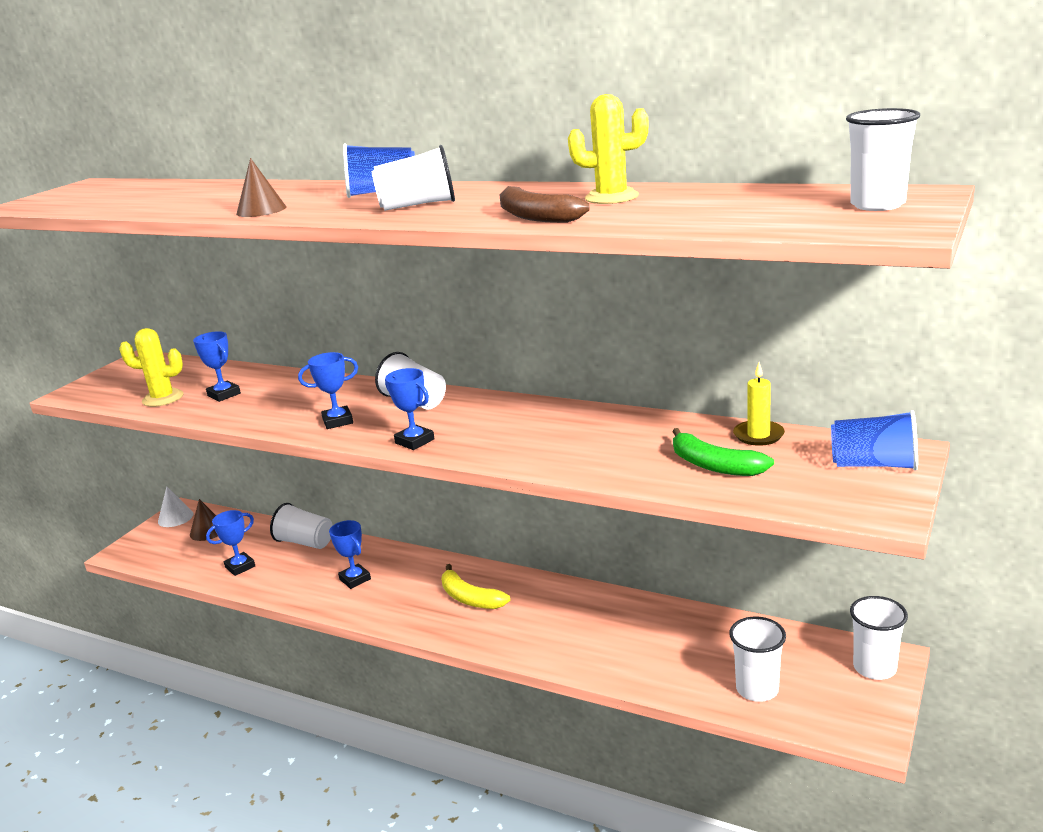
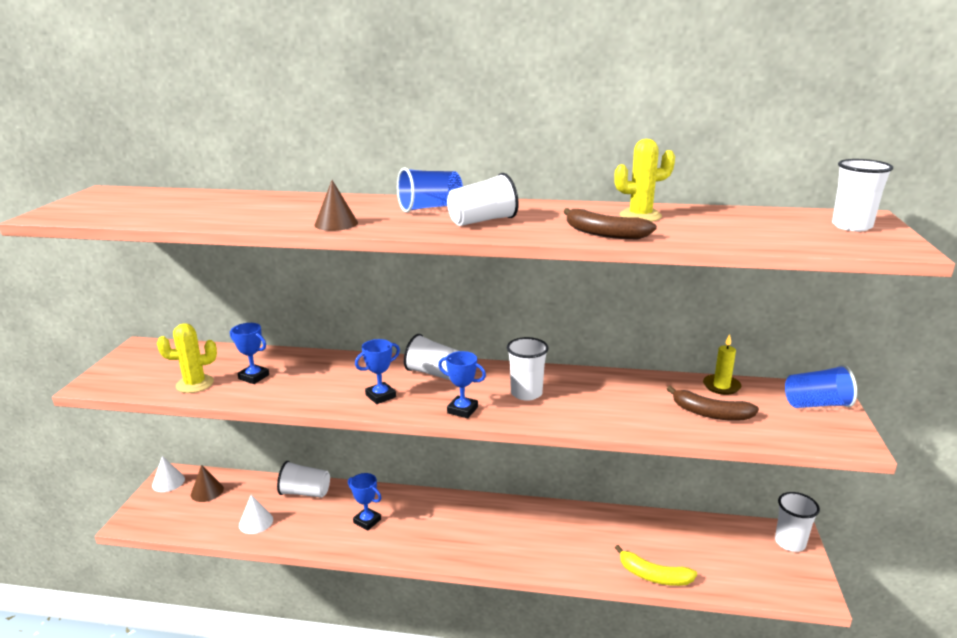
camera: 20 degrees left, 0 degrees up
blue trophy [206,510,255,576] -> white cone [239,495,273,534]
yellow banana [441,564,510,609] -> yellow banana moved to [615,545,697,586]
green banana [672,428,774,476] -> brown banana [667,386,759,421]
white cup [729,617,786,702] -> white cup moved to [507,337,549,401]

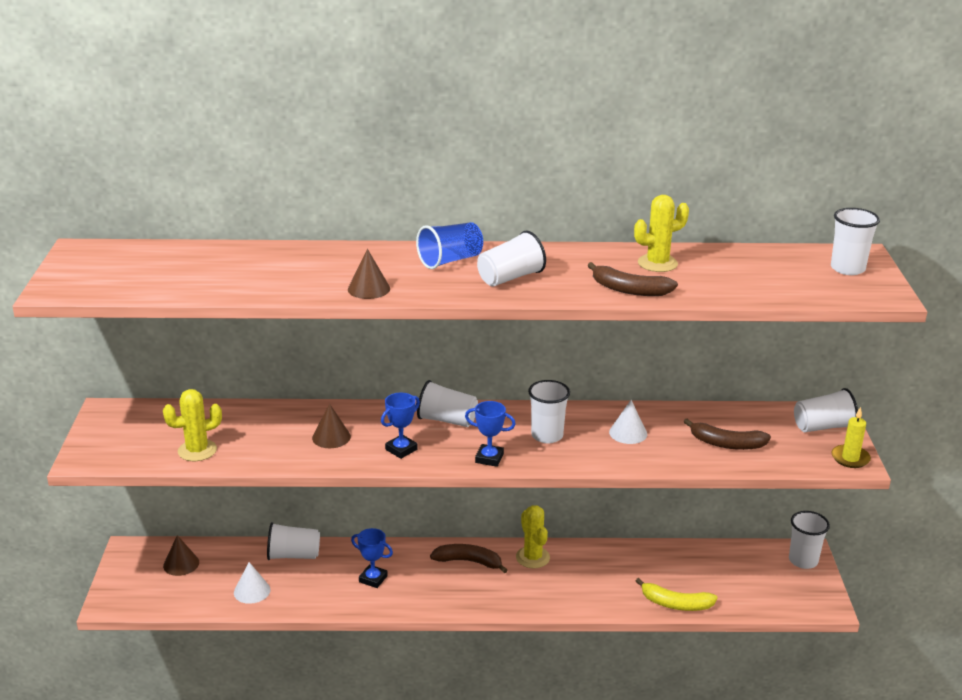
camera: 10 degrees left, 5 degrees up
white cone [152,456,185,492] -> white cone moved to [609,400,647,444]
blue trophy [230,323,269,384] -> none
yellow candle [703,334,741,395] -> yellow candle moved to [831,407,871,468]
blue cup [785,365,857,408] -> white cup [794,388,858,432]
none -> brown cone [312,404,351,448]
none -> brown banana [430,544,508,573]
none -> yellow cactus [516,505,550,568]

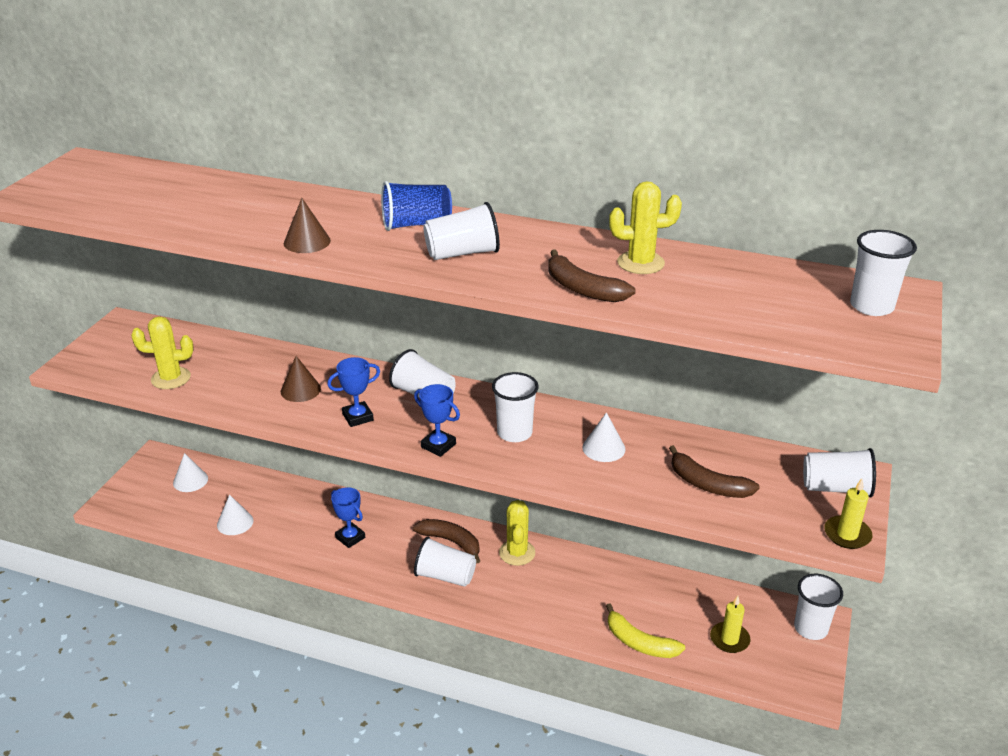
camera: 20 degrees right, 5 degrees up
brown cone [163,535,199,576] -> white cone [173,453,208,492]
white cup [267,522,320,560] -> white cup moved to [414,537,476,587]
none -> yellow candle [710,596,750,653]

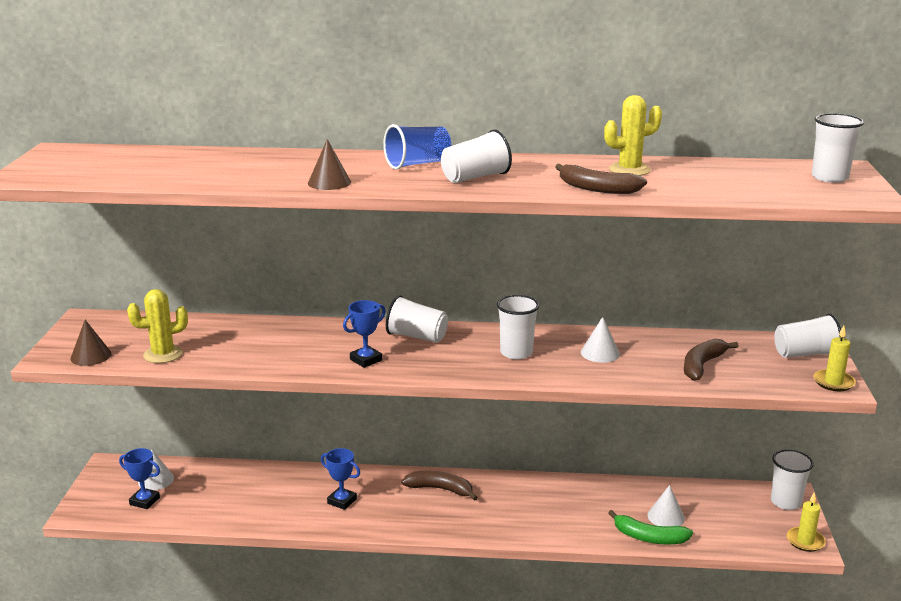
camera: 15 degrees left, 10 degrees down
white cone [217,495,253,535] -> white cone moved to [648,485,685,526]
brown cone [281,356,321,402] -> brown cone moved to [70,320,112,366]
blue trophy [414,384,460,457] -> blue trophy moved to [119,448,160,509]
white cup [414,537,476,587] -> none
yellow cactus [499,500,535,566] -> none
yellow banana [606,603,685,658] -> green banana [608,510,693,544]
brown banana [669,445,760,498] -> brown banana turned 105 degrees clockwise [684,339,738,381]
yellow candle [710,596,750,653] -> yellow candle moved to [787,492,826,552]

